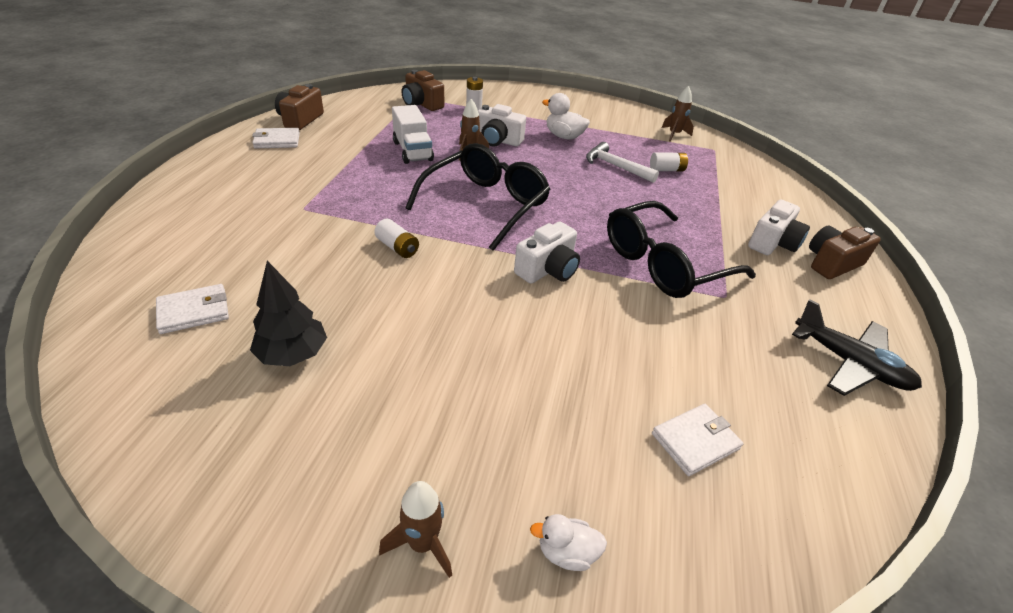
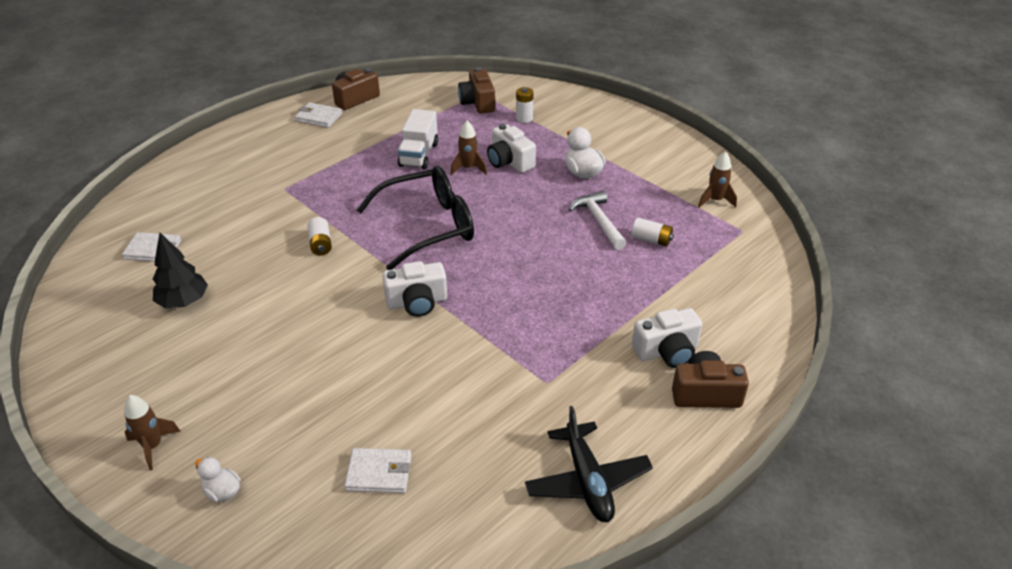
camera: 35 degrees right, 0 degrees up
black glasses [607,201,756,298] -> none

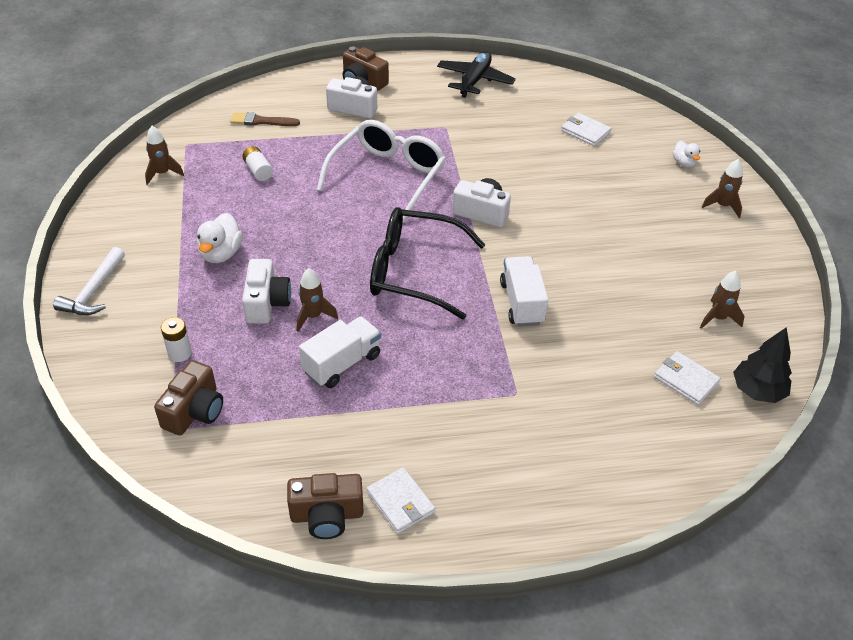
camera: 145 degrees left, 5 degrees up
black tree [153,233,208,308] -> black tree moved to [733,327,792,403]
white battery [307,217,332,255] -> white truck [500,256,548,326]
white hammer [569,190,626,250] -> white hammer moved to [53,247,125,315]
none -> brown brush [230,112,300,126]
none -> white glasses [317,120,446,223]
none -> brown rocket [700,271,745,329]

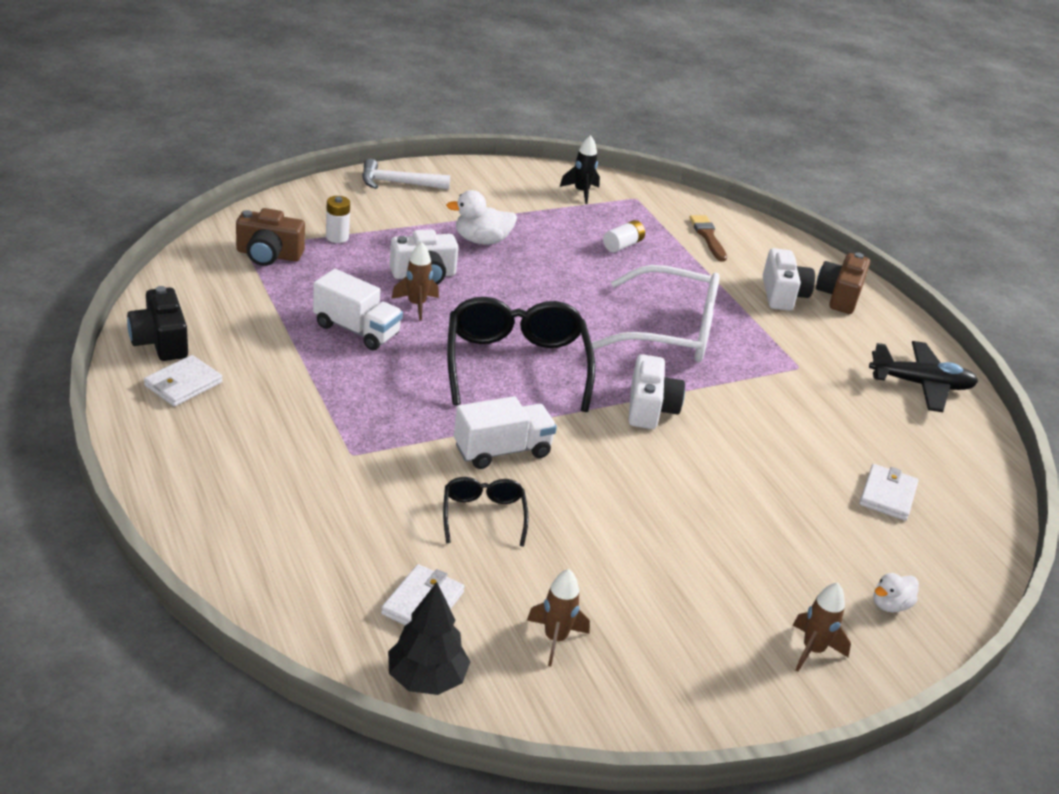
camera: 70 degrees right, 10 degrees down
brown rocket [145,126,184,185] -> black rocket [560,135,600,204]
brown camera [287,473,364,539] -> black camera [127,286,188,361]
none -> black glasses [443,477,529,547]

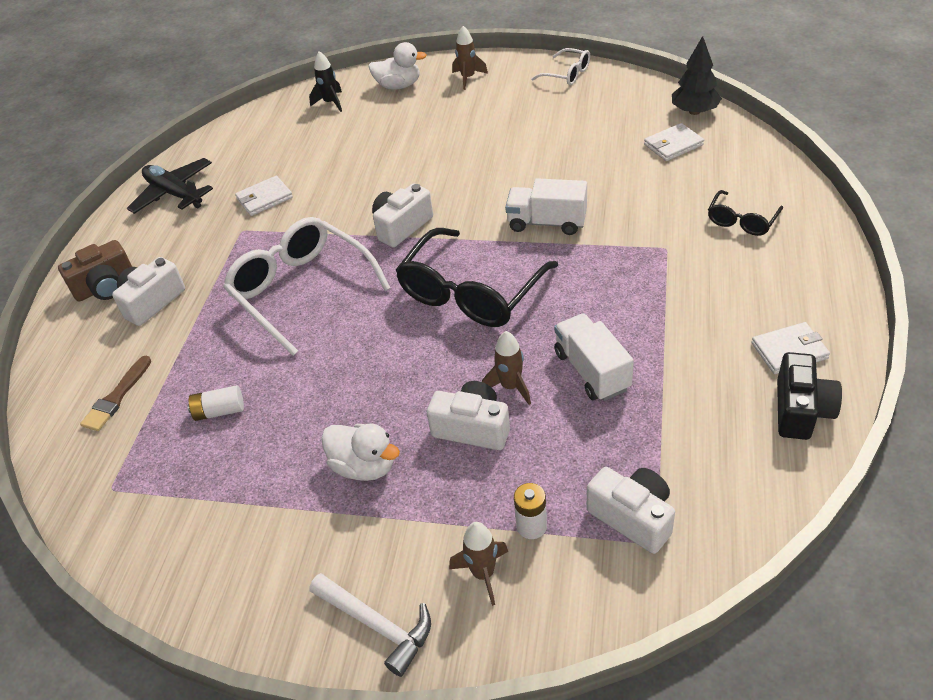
camera: 135 degrees left, 10 degrees up
brown camera [236,208,305,266] -> white camera [587,467,675,554]
black glasses [443,477,529,547] -> black glasses moved to [708,190,783,236]
brown rocket [527,569,590,667] -> brown rocket moved to [449,522,508,606]
black rocket [560,135,600,204] -> black rocket moved to [309,51,342,112]
white wallet [859,464,918,521] -> white wallet moved to [235,176,293,216]
white duck [873,573,919,612] -> white duck [368,42,427,89], size x1.60
none -> white glasses [531,48,590,85]

